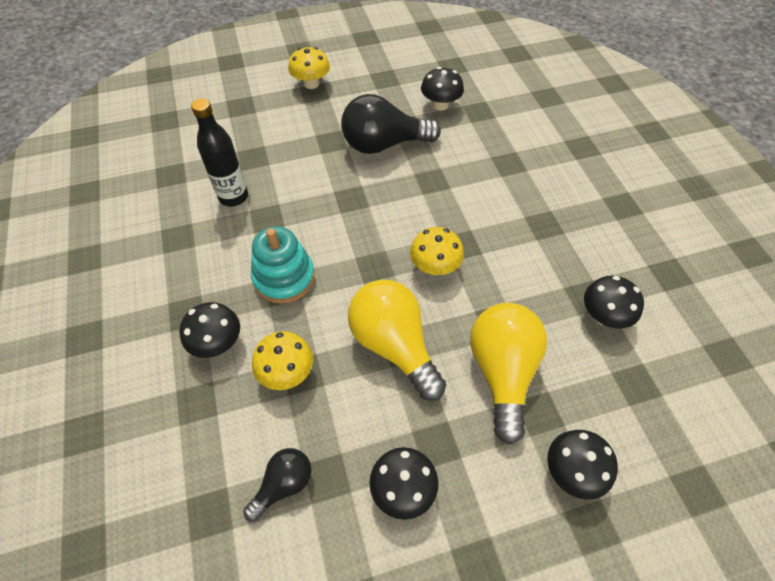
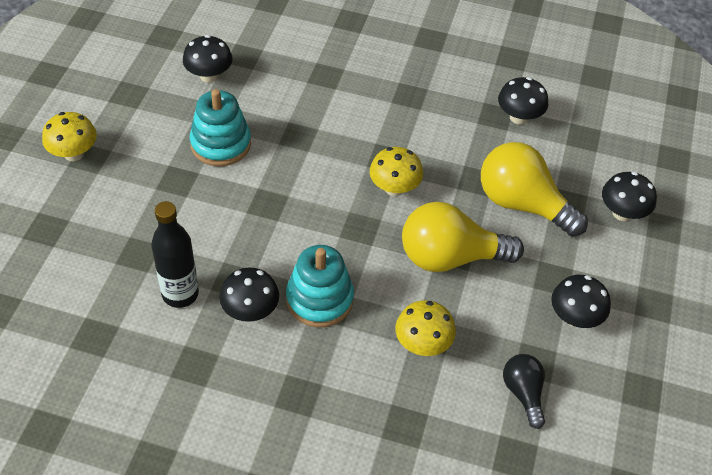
camera: 60 degrees left, 5 degrees down
black mushroom [180,302,240,358] -> black mushroom moved to [219,267,279,322]
black light bulb [341,94,441,154] -> turquoise stacking toy [190,89,251,166]

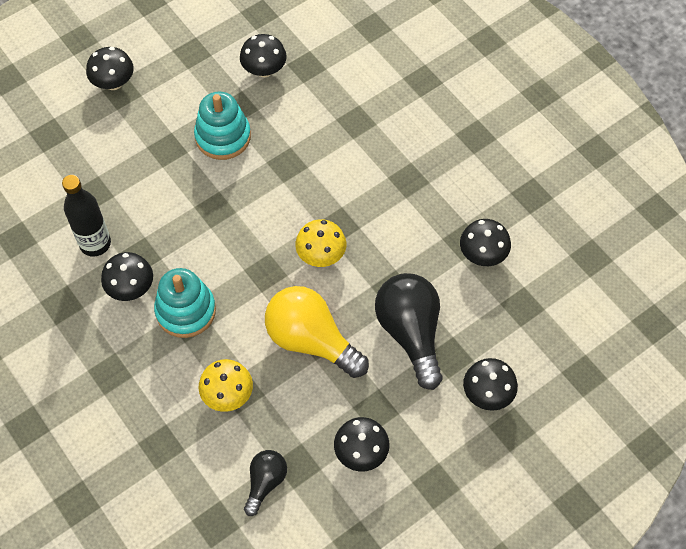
camera: 40 degrees right, 10 degrees up
yellow mushroom [42,112,97,161] -> black mushroom [86,47,134,90]
yellow light bulb [481,142,588,236] -> black light bulb [375,273,443,390]

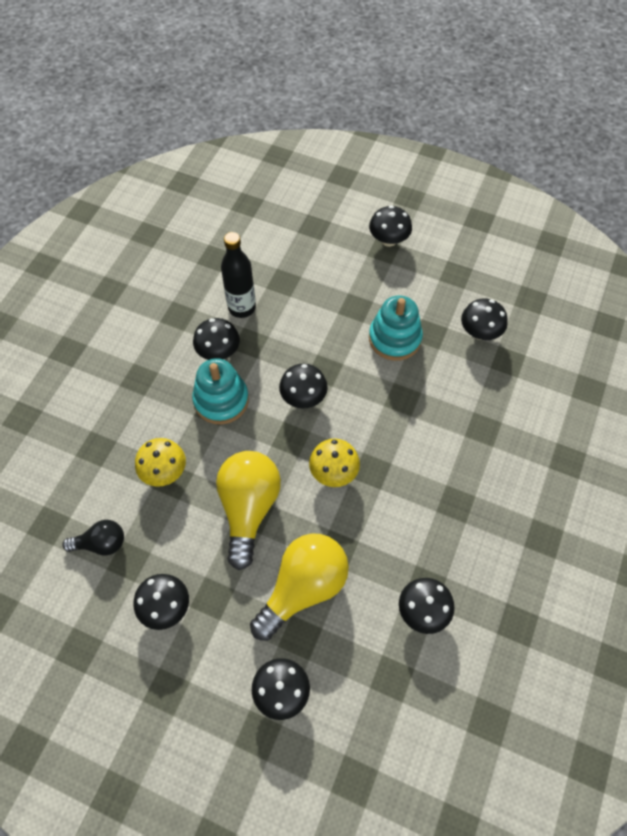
camera: 60 degrees right, 0 degrees up
black light bulb [375,273,443,390] -> yellow light bulb [250,534,349,641]
none -> black mushroom [279,364,328,408]

